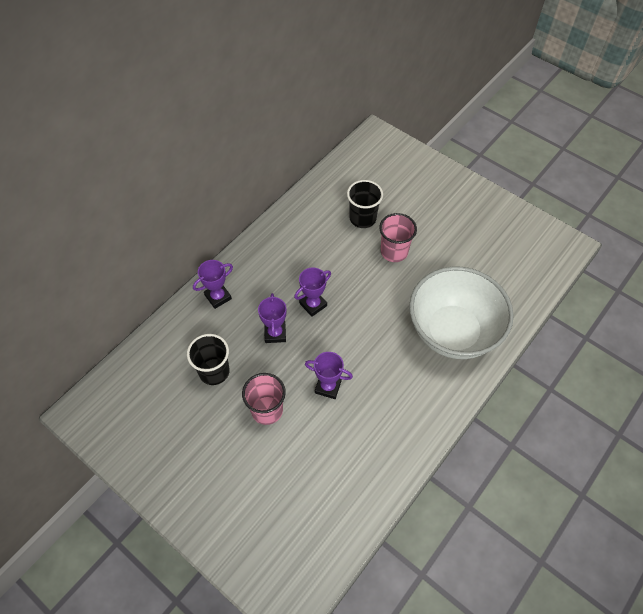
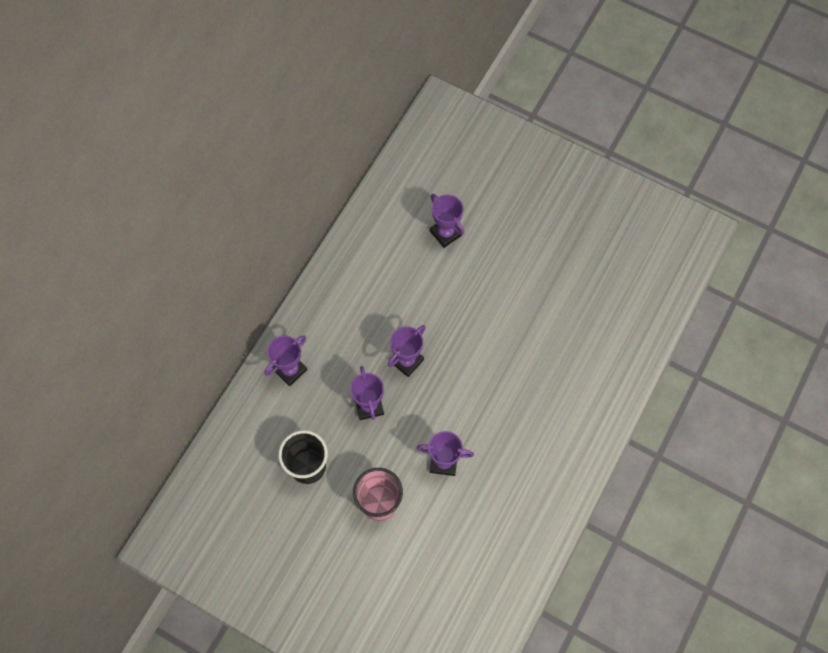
camera: 10 degrees left, 10 degrees up
black cup [347,180,383,228] -> purple trophy [430,194,464,248]
pink cup [379,213,417,262] -> none
white bowl [409,266,514,359] -> none

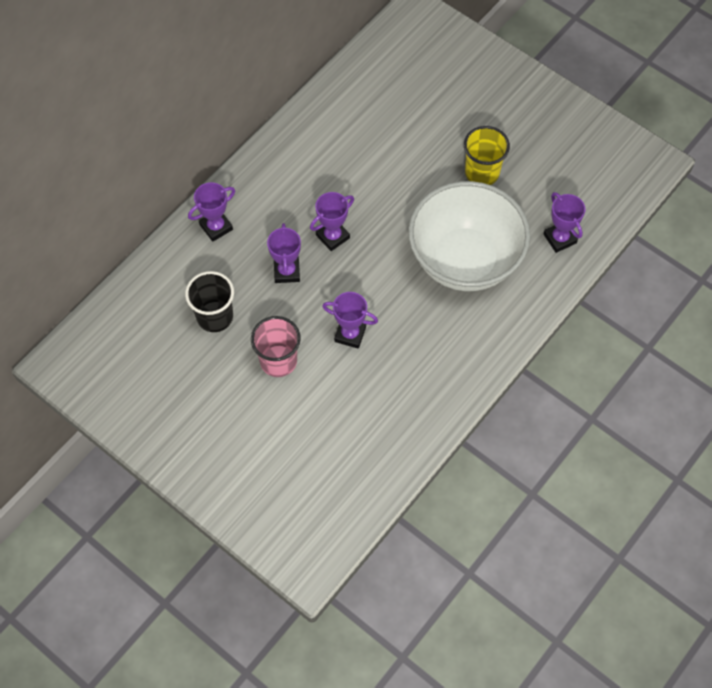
camera: 10 degrees right, 5 degrees down
purple trophy [430,194,464,248] -> purple trophy moved to [544,192,585,253]
none -> white bowl [408,181,530,291]
none -> yellow cup [464,126,510,185]

